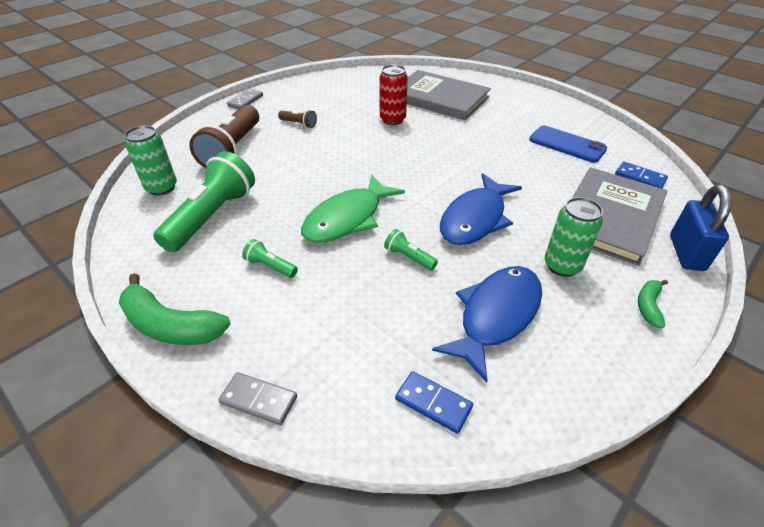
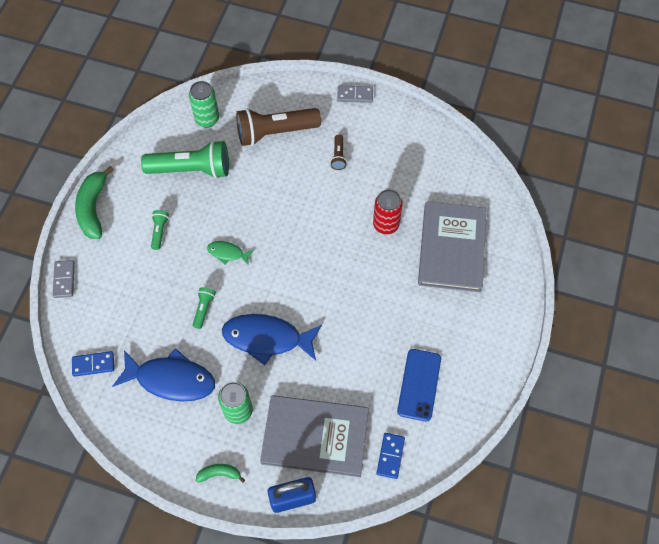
camera: 65 degrees right, 20 degrees up
green fish [301,175,405,243] -> green fish [207,241,254,266], size x0.49
blue domino [395,371,473,434] -> blue domino turned 75 degrees clockwise [72,351,114,377]

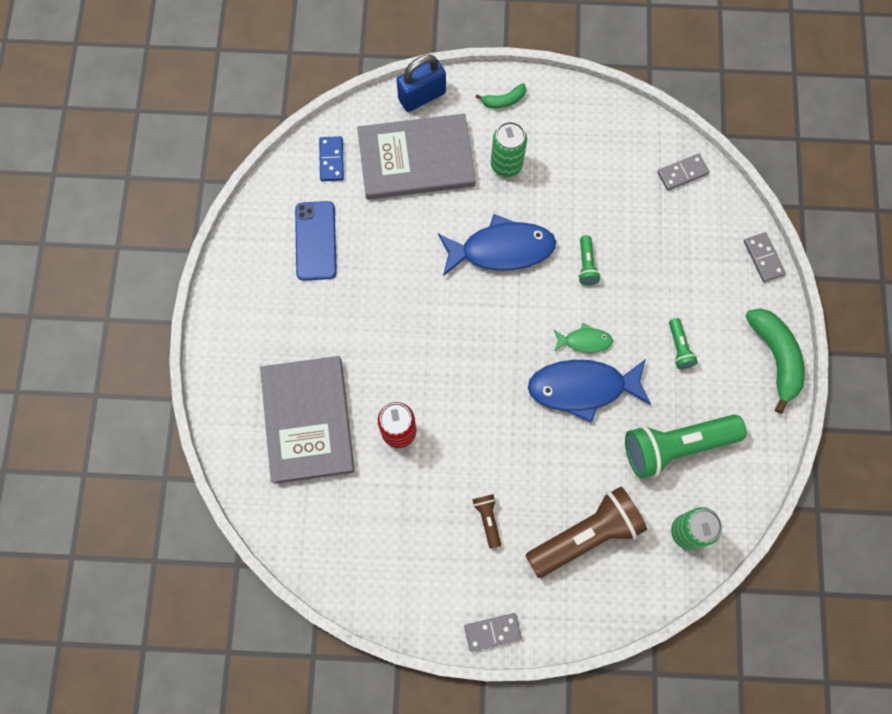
camera: 165 degrees right, 10 degrees up
blue domino [72,351,114,377] -> grey domino [657,154,709,191]
blue fish [113,348,215,402] -> blue fish moved to [528,359,651,423]

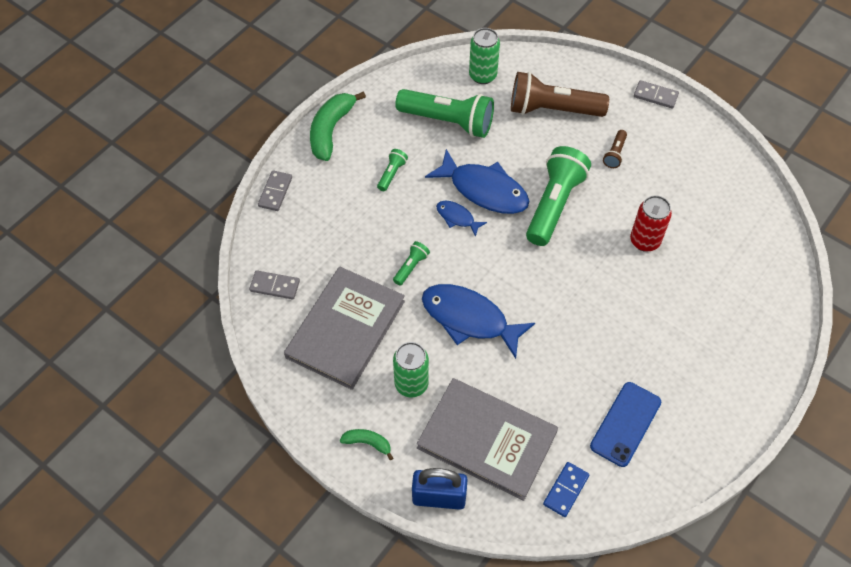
camera: 145 degrees left, 15 degrees down
grey book [260,356,354,484] -> grey book moved to [284,267,405,390]
green fish [554,323,613,353] -> blue fish [436,201,487,237]
none -> green flashlight [526,146,591,246]

